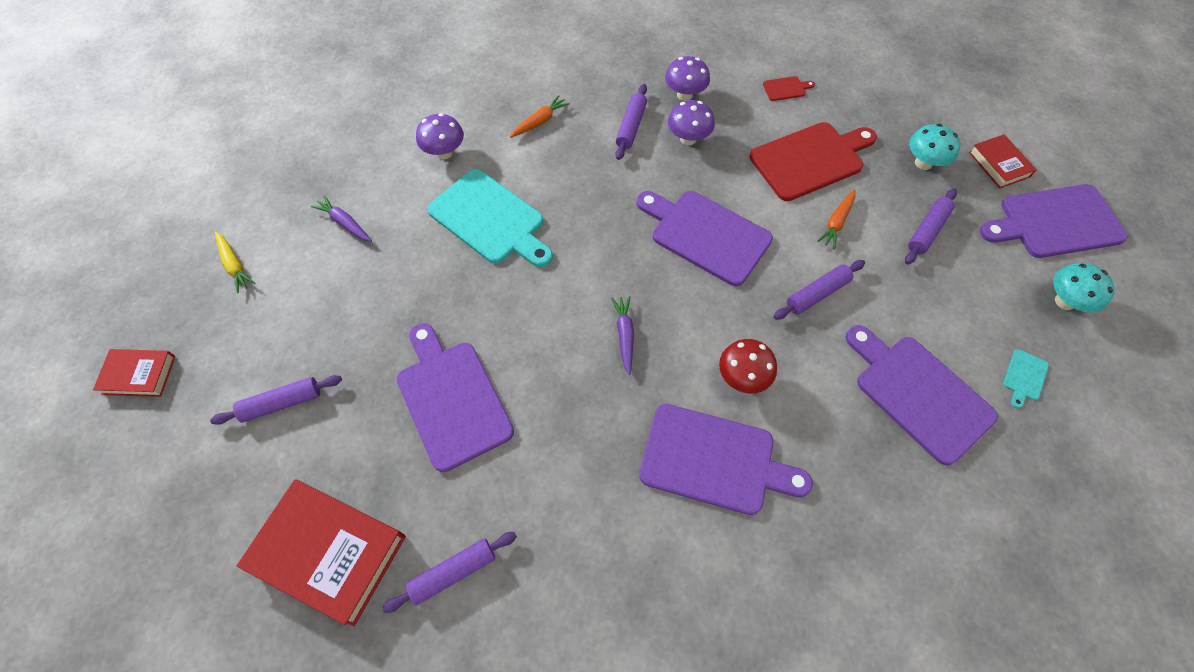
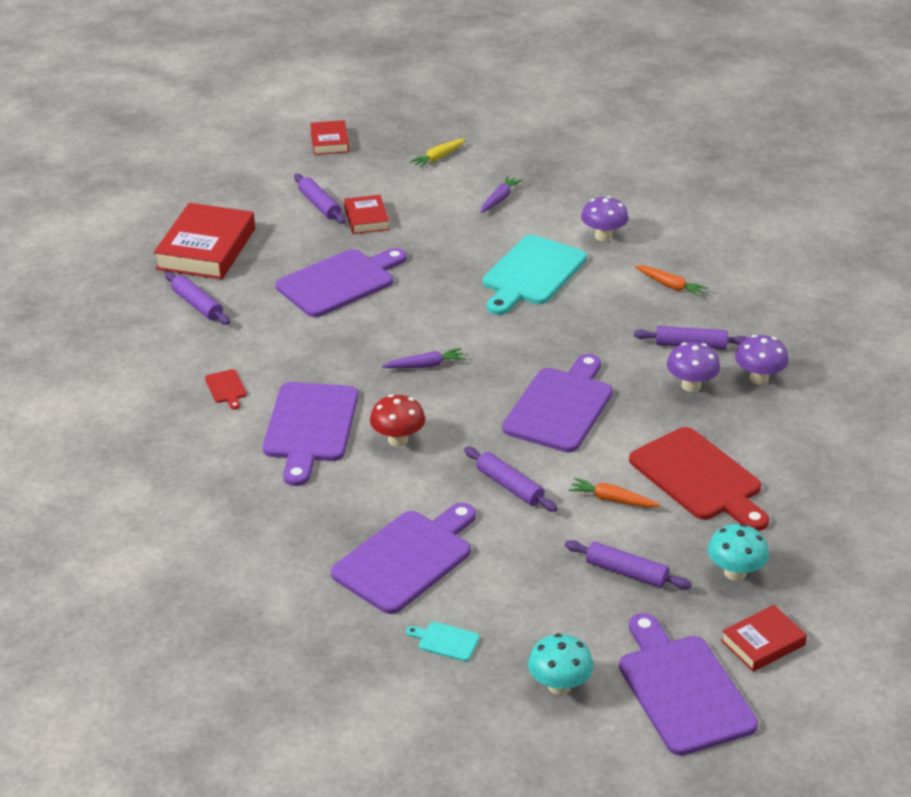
camera: 80 degrees right, 25 degrees down
red cutting board [763,76,815,101] -> red cutting board moved to [205,369,247,410]
none -> red book [344,195,389,234]

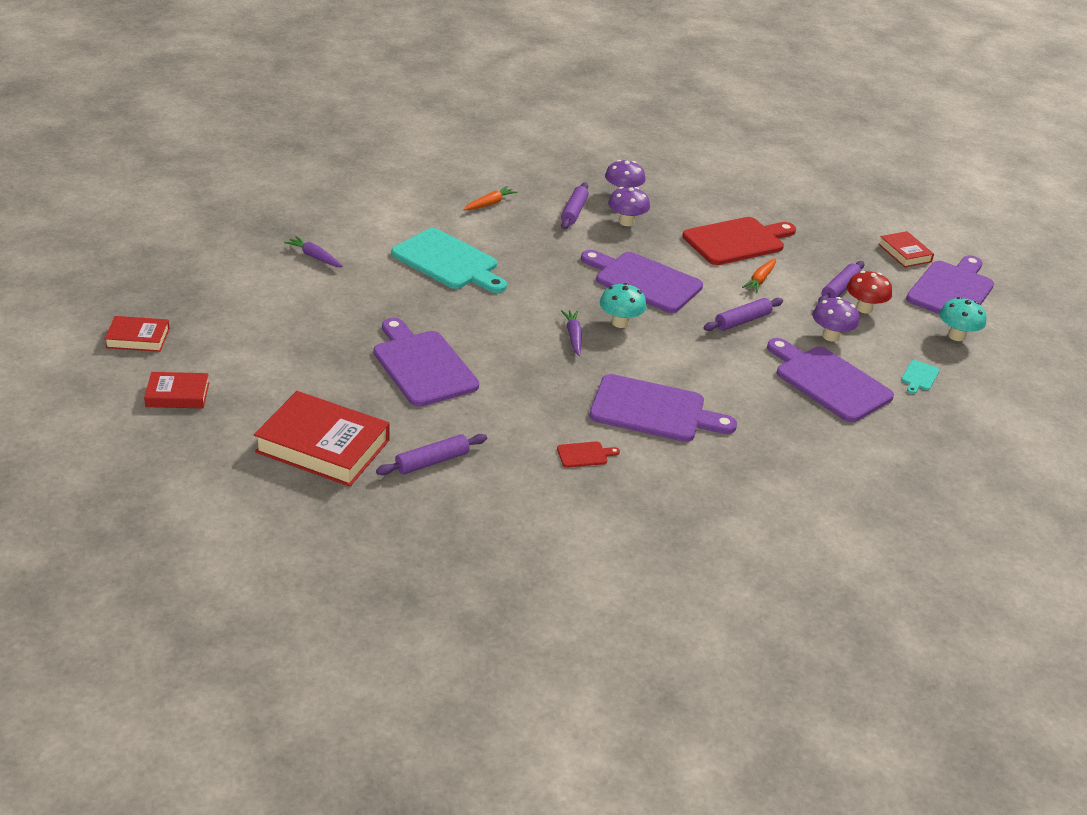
camera: 85 degrees left, 0 degrees up
purple rolling pin [294,174,346,224] -> none
red book [344,195,389,234] -> red book moved to [144,372,209,408]
red mushroom [370,394,425,447] -> red mushroom moved to [847,271,892,314]
yellow carrot [410,138,466,168] -> none
purple mushroom [581,196,629,241] -> purple mushroom moved to [812,297,859,342]
purple cutting board [619,613,758,756] -> purple cutting board turned 135 degrees clockwise [906,256,994,314]
turquoise mushroom [708,524,769,581] -> turquoise mushroom moved to [600,283,647,328]

